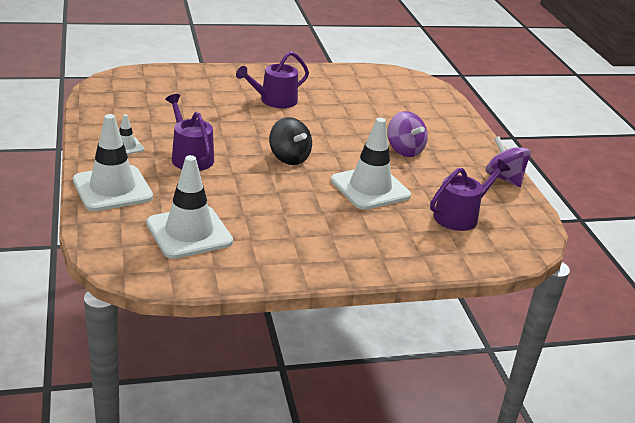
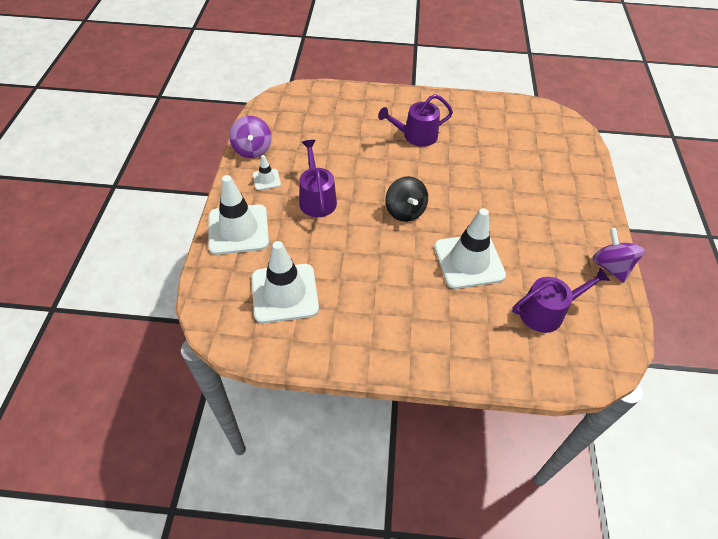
camera: 20 degrees right, 20 degrees up
purple spinning top [387,111,428,157] -> purple spinning top moved to [229,116,272,158]

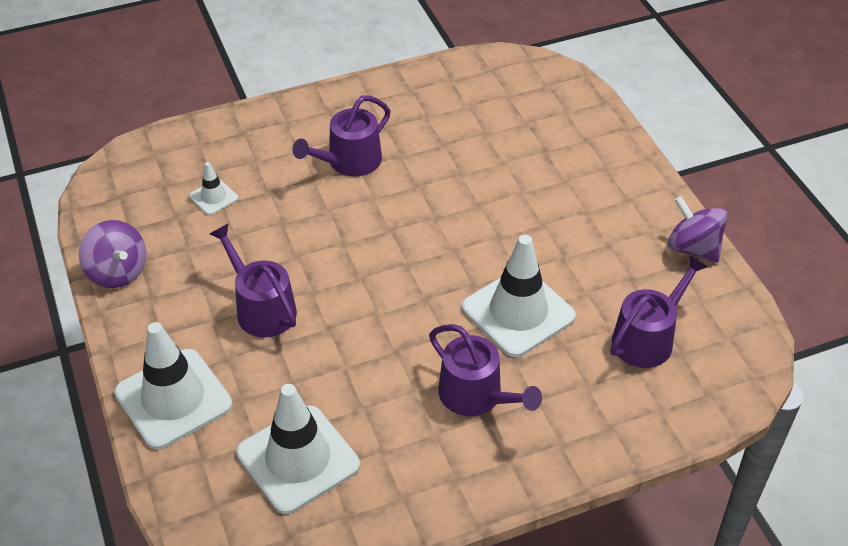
camera: 25 degrees left, 5 degrees down
white traffic cone [253,155,281,190] -> white traffic cone moved to [189,162,238,215]
black spinning top [385,176,428,222] -> none
none -> purple watering can [429,324,542,416]

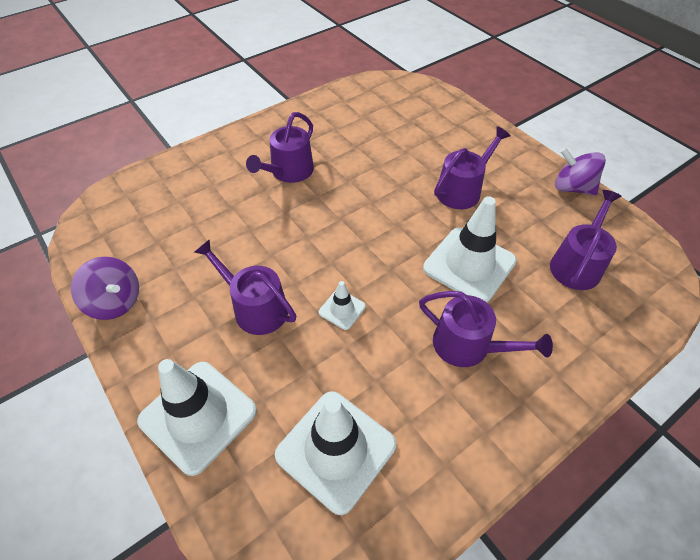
camera: 15 degrees left, 5 degrees up
white traffic cone [189,162,238,215] -> white traffic cone moved to [319,281,366,330]
none -> purple watering can [434,126,511,209]

